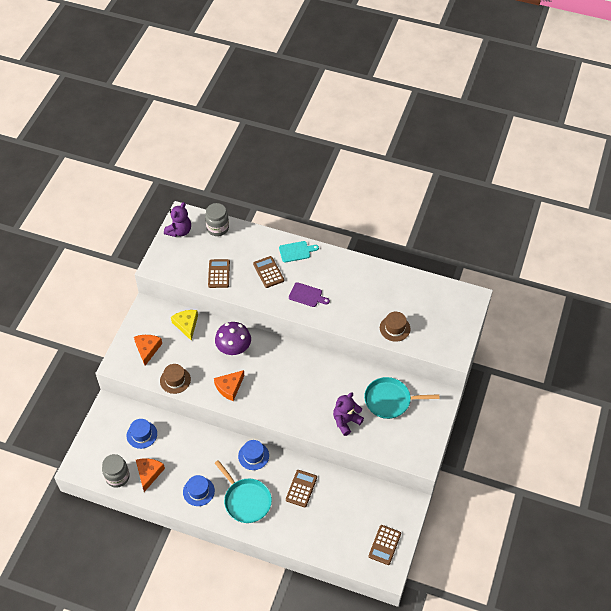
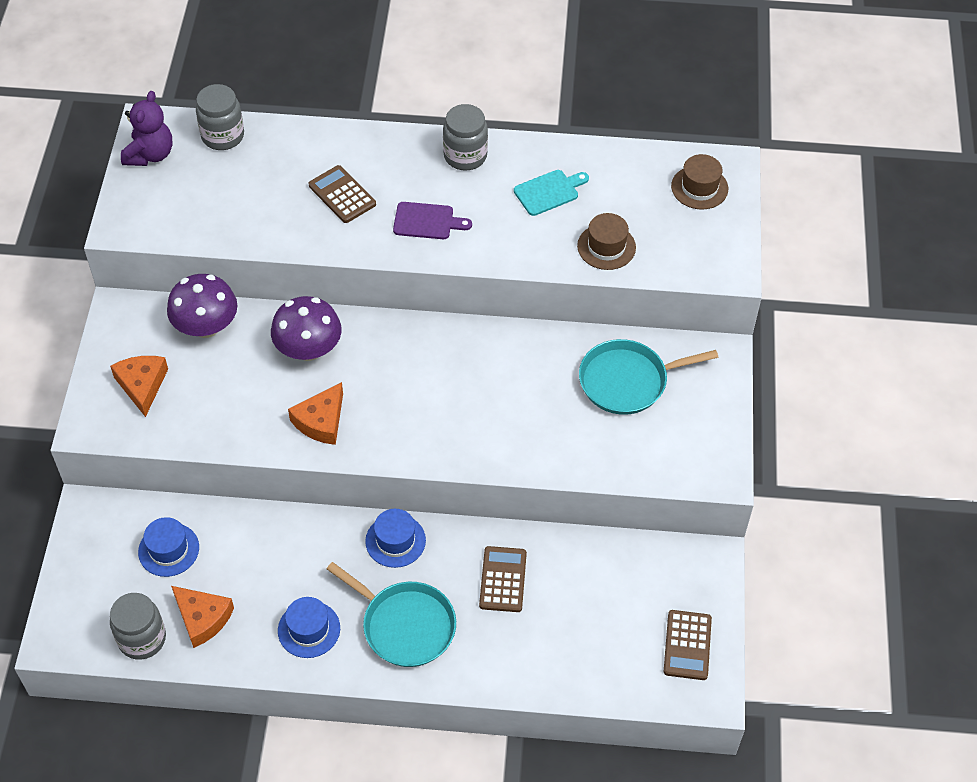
camera: 15 degrees left, 0 degrees up
orange cheese [136,458,165,492] -> orange cheese turned 135 degrees clockwise [171,586,234,648]
brown hat [160,364,191,394] -> brown hat moved to [671,154,728,210]
yellow cheese [171,310,198,341] -> purple mushroom [167,274,237,338]
brown calculator [208,259,230,288] -> none
turquoise cutting board [279,241,319,263] -> turquoise cutting board moved to [514,170,589,216]
purple teddy bear [333,392,364,436] -> none
none -> grey jar [443,104,488,171]

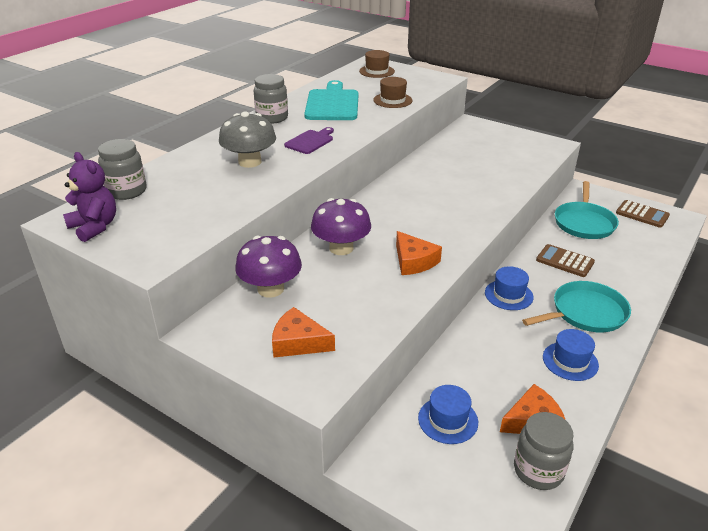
camera: 60 degrees left, 20 degrees down
brown calculator [309,165,376,223] -> grey mushroom [219,111,276,168]
turquoise cutting board [514,170,589,216] -> turquoise cutting board [304,80,358,120], size x1.79
turquoise pan [579,339,718,415] -> turquoise pan moved to [555,181,619,239]

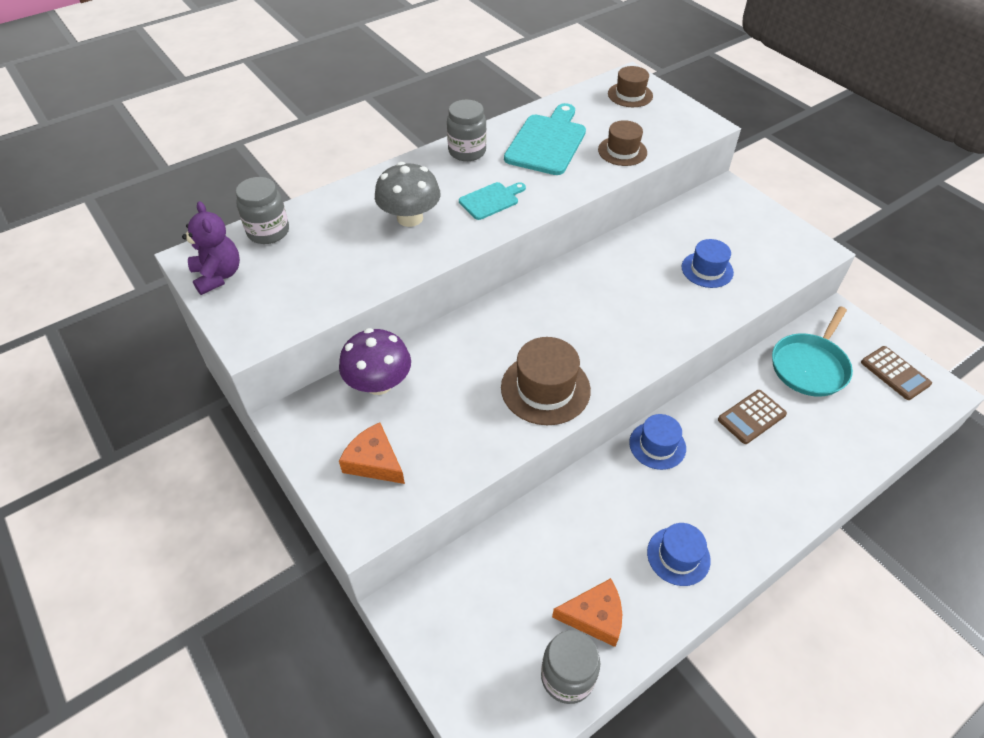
camera: 20 degrees right, 15 degrees up
purple cutting board [284,127,334,154] -> turquoise cutting board [459,182,526,220]
purple mushroom [311,198,371,255] -> none
orange cheese [396,231,442,275] -> brown hat [501,337,591,425]
blue hat [418,385,478,444] -> blue hat moved to [682,239,734,288]
turquoise pan [522,281,631,332] -> none
brown calculator [536,244,595,277] -> brown calculator turned 90 degrees counterclockwise [718,390,787,444]

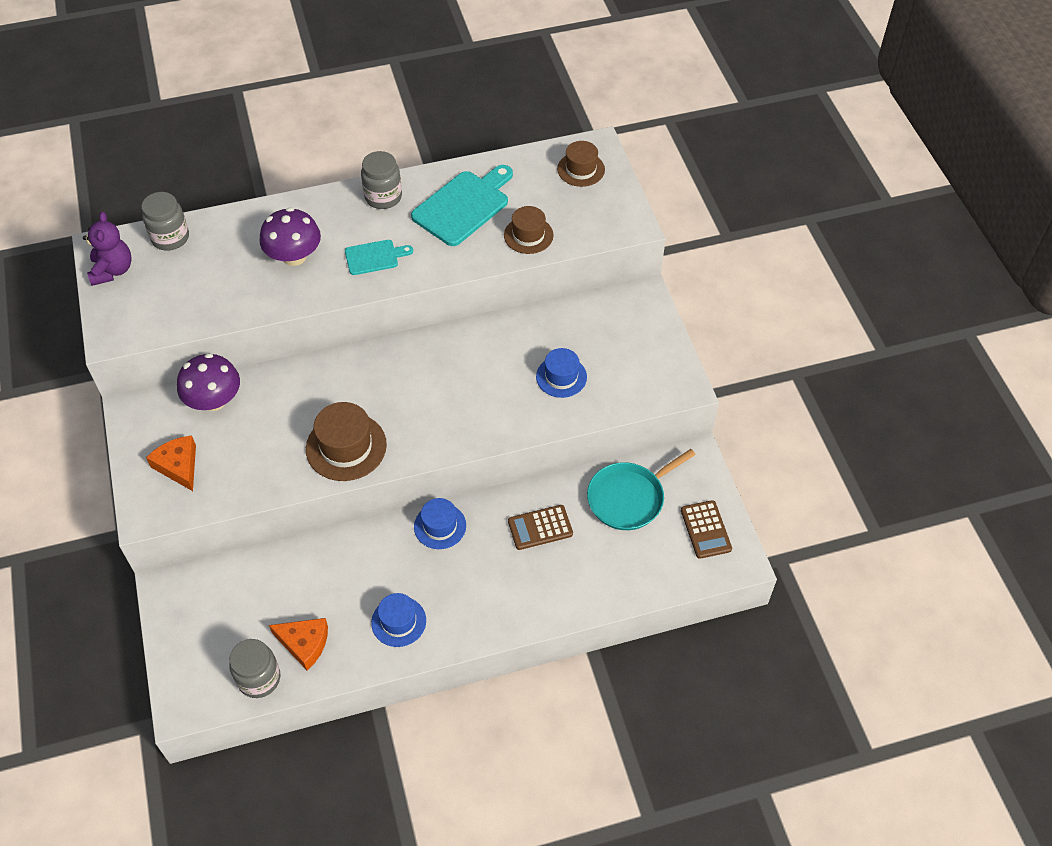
camera: 20 degrees right, 5 degrees up
grey mushroom [375,162,441,227] -> purple mushroom [260,207,321,266]

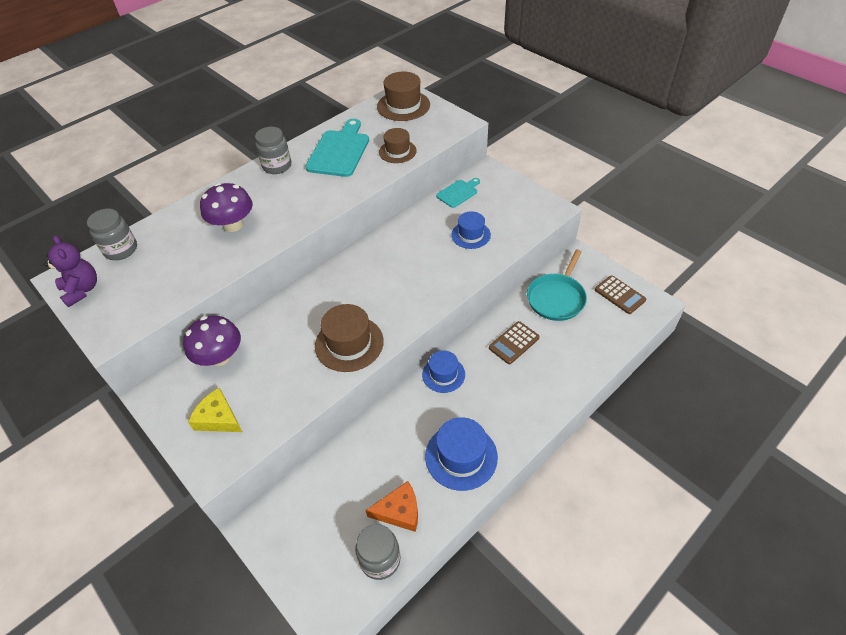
camera: 25 degrees left, 5 degrees down
orange cheese [146,436,196,491] -> yellow cheese [188,388,242,432]
turquoise cutting board [345,240,413,275] -> turquoise cutting board moved to [436,178,480,208]
blue hat [371,593,426,647] -> blue hat [425,417,498,491], size x1.52
brown hat [557,141,605,187] -> brown hat [377,72,430,121], size x1.52

